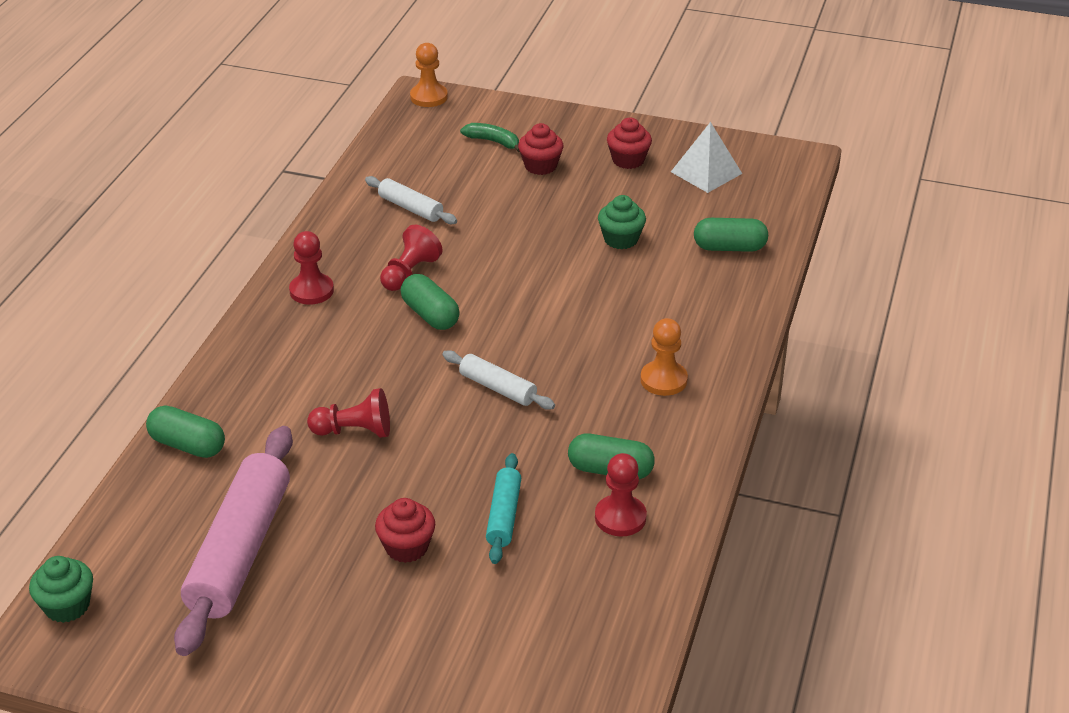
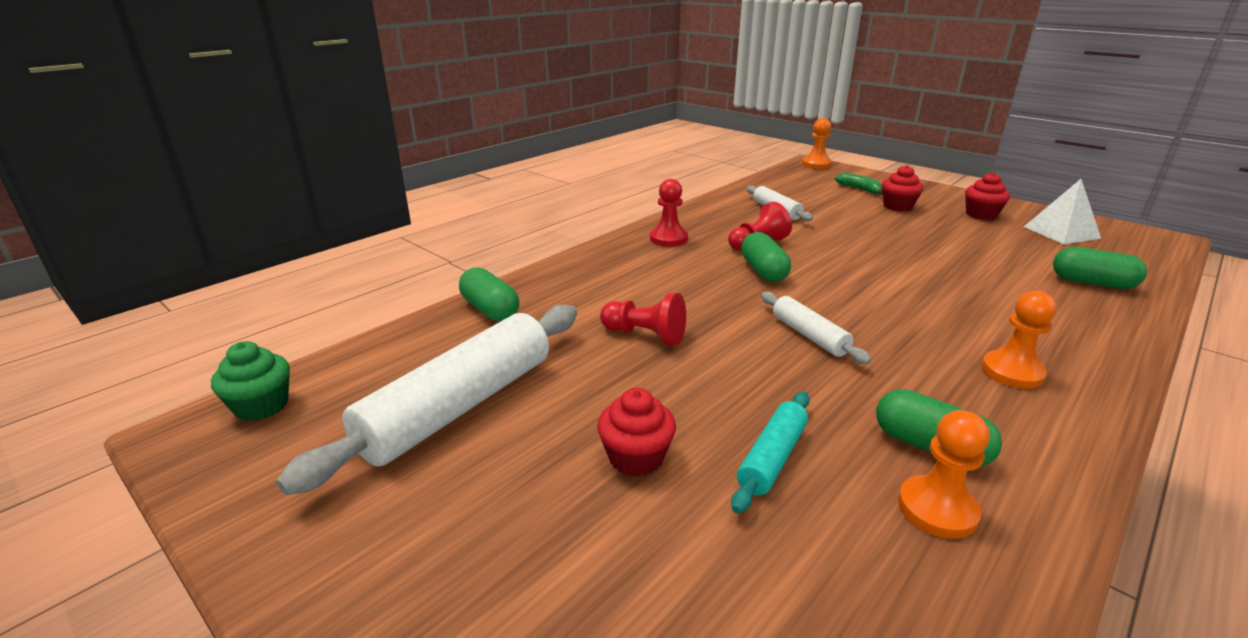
camera: 25 degrees right, 10 degrees down
pink rolling pin [174,426,293,656] -> white rolling pin [276,305,577,495]
red pawn [595,453,647,537] -> orange pawn [898,410,990,539]
green cupcake [598,195,646,249] -> none

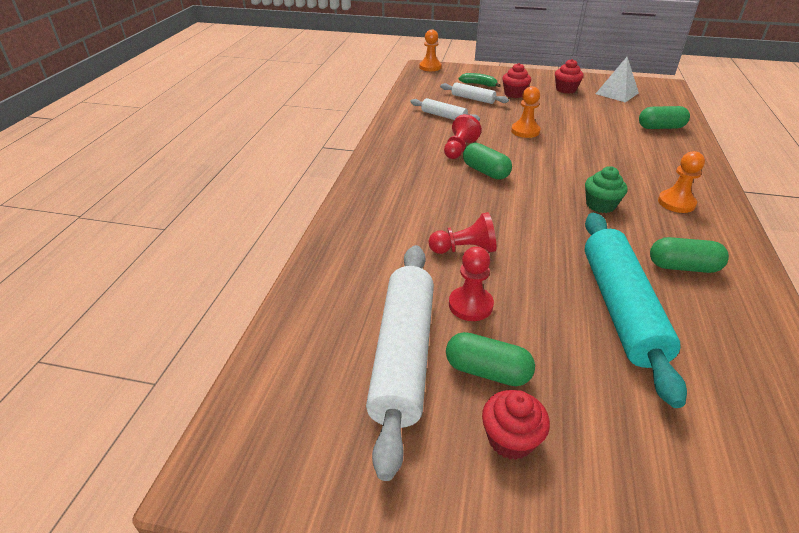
camera: 30 degrees left, 10 degrees up
green cupcake [211,341,290,421] -> green cupcake moved to [585,166,627,213]
green capsule [459,267,519,321] -> green capsule moved to [446,332,535,386]
red cupcake [597,388,676,477] -> red cupcake moved to [482,390,550,460]
red pawn [650,179,688,247] -> red pawn moved to [449,247,494,321]
turquoise rolling pin [731,392,810,513] -> turquoise rolling pin [585,213,687,408], size x2.01
white rolling pin [761,292,871,364] -> white rolling pin moved to [440,82,509,104]
orange pawn [898,410,990,539] -> orange pawn moved to [511,86,540,138]

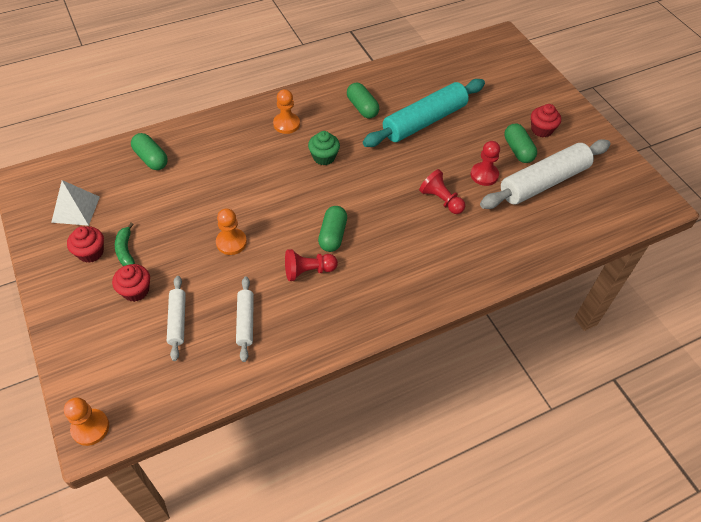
camera: 130 degrees left, 15 degrees up
green banana [458,73,501,87] -> green banana moved to [115,223,135,266]

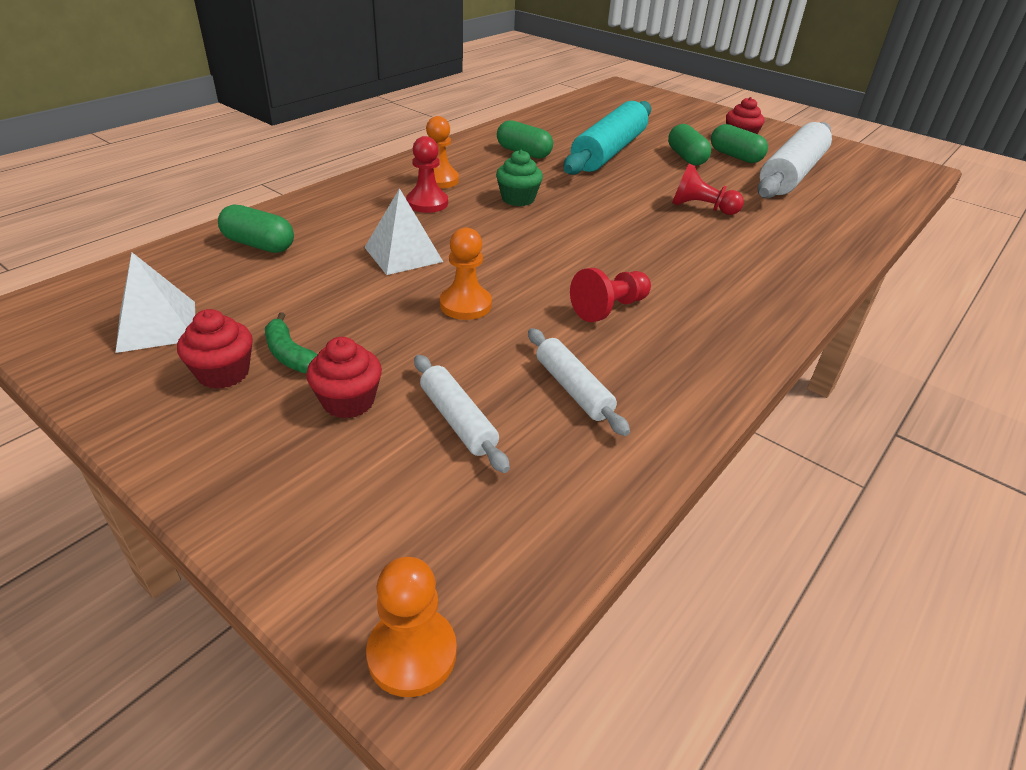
camera: 25 degrees left, 15 degrees down
green capsule [318,206,347,252] -> green capsule moved to [668,124,711,166]
red pawn [471,141,500,186] -> red pawn moved to [406,136,448,213]
none -> white pyramid [364,188,443,275]

